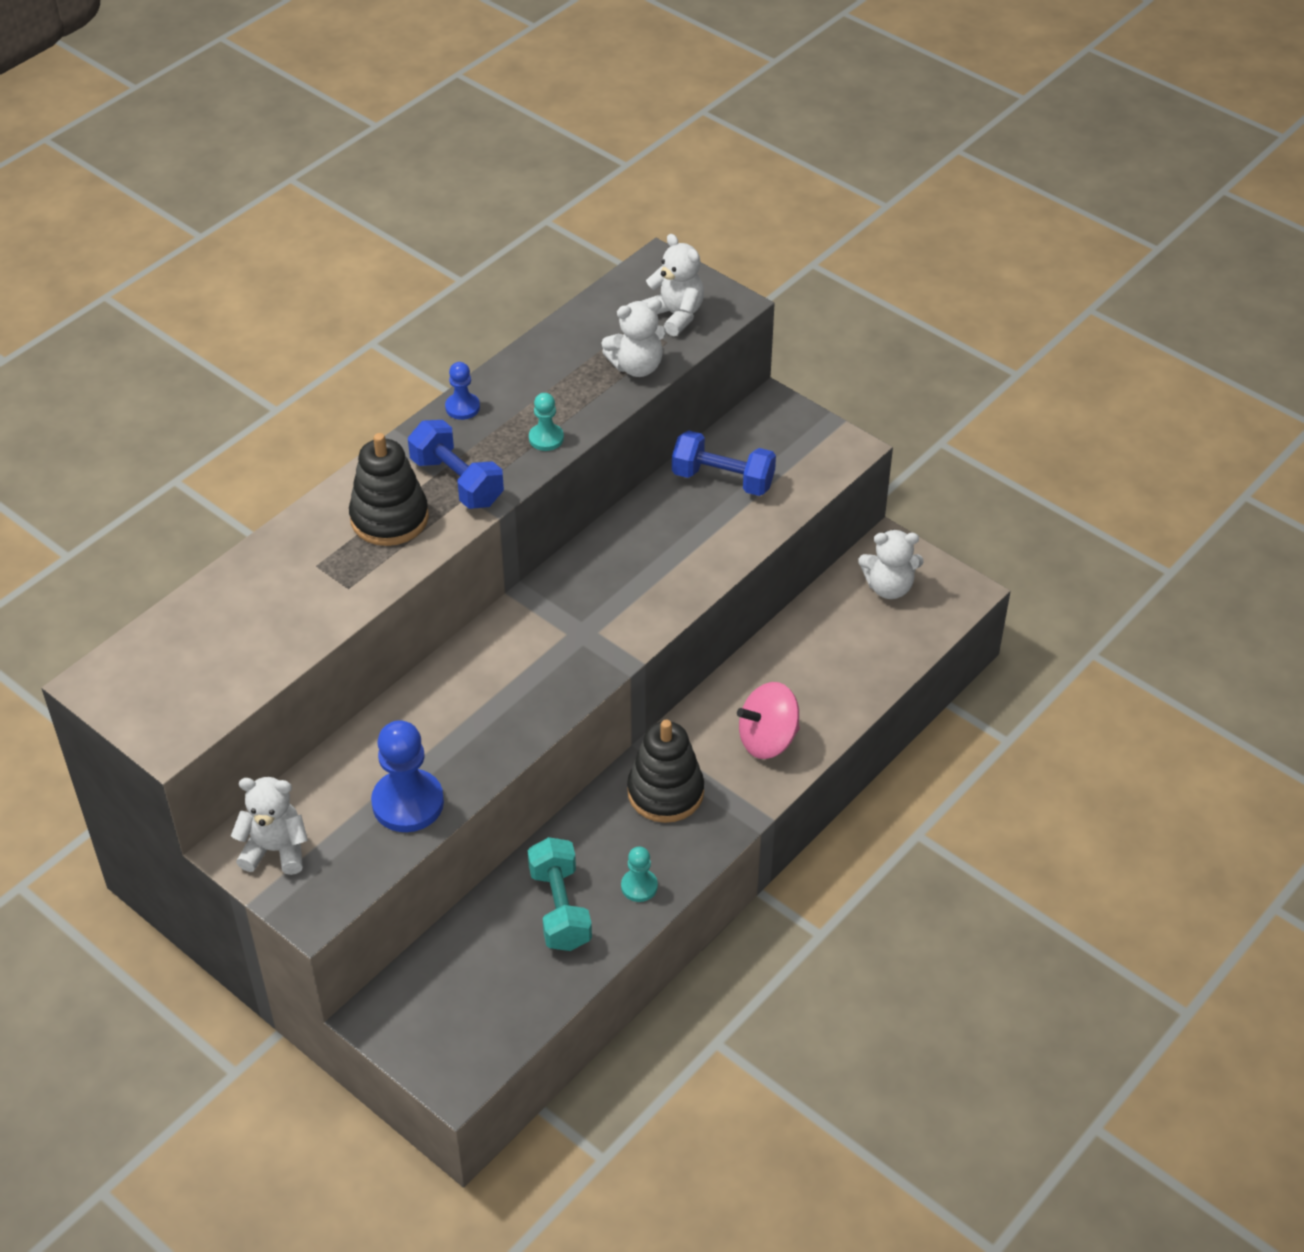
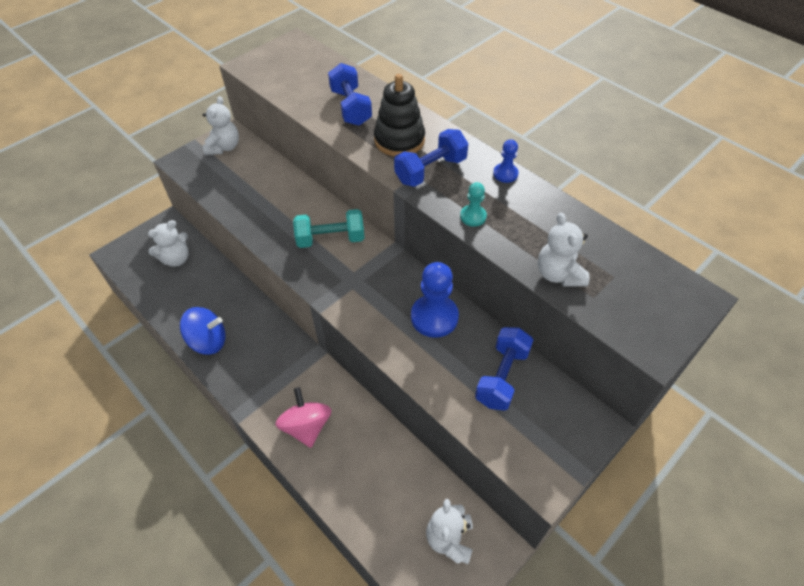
camera: 95 degrees right, 5 degrees up
blue pawn [371,720,444,832] -> blue pawn moved to [411,262,459,338]
turquoise dumbbell [528,837,592,951] -> turquoise dumbbell moved to [293,209,365,248]
turquoise pawn [621,847,658,902] -> blue spinning top [180,307,226,355]
black stacking toy [627,720,704,823] -> none
white teddy bear [642,234,704,336] -> white teddy bear moved to [148,220,189,267]
none -> blue dumbbell [328,63,372,126]

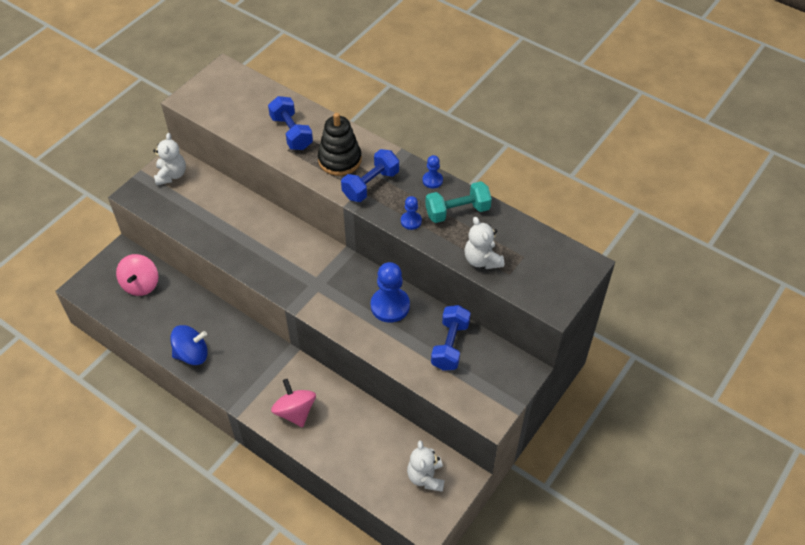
camera: 10 degrees left, 0 degrees up
white teddy bear [148,220,189,267] -> pink spinning top [116,254,158,296]
turquoise dumbbell [293,209,365,248] -> turquoise dumbbell moved to [425,181,492,223]
turquoise pawn [460,182,487,227] -> blue pawn [401,196,422,230]

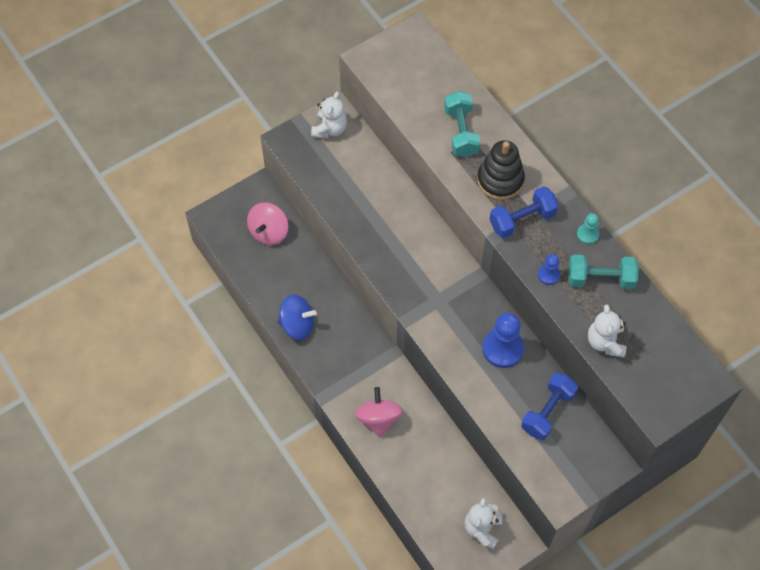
camera: 20 degrees right, 10 degrees up
blue dumbbell [268,96,313,150] -> turquoise dumbbell [444,91,480,157]
blue pawn [423,155,443,188] -> turquoise pawn [577,213,599,244]

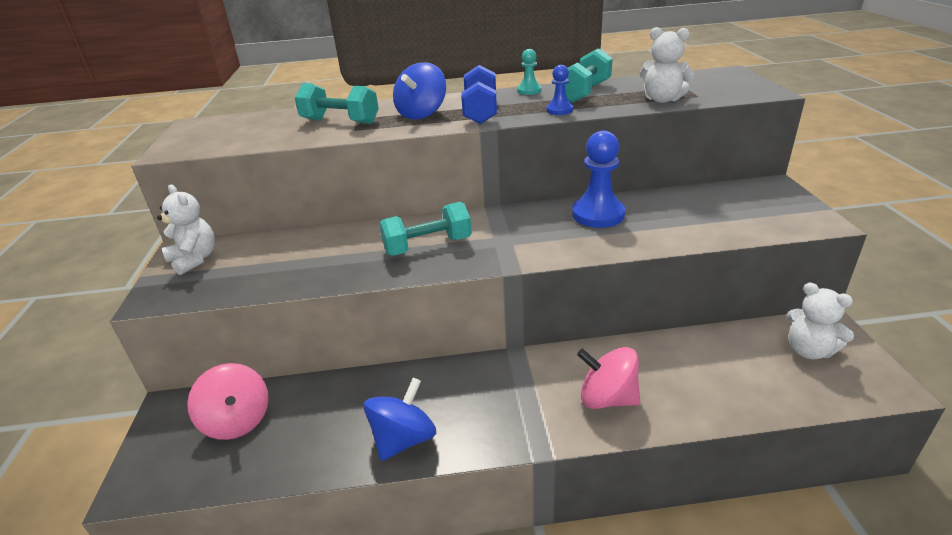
camera: 60 degrees left, 30 degrees down
black stacking toy [477,140,525,200] -> blue spinning top [393,62,446,119]
blue dumbbell [521,372,578,440] -> none
none -> turquoise dumbbell [379,202,472,256]

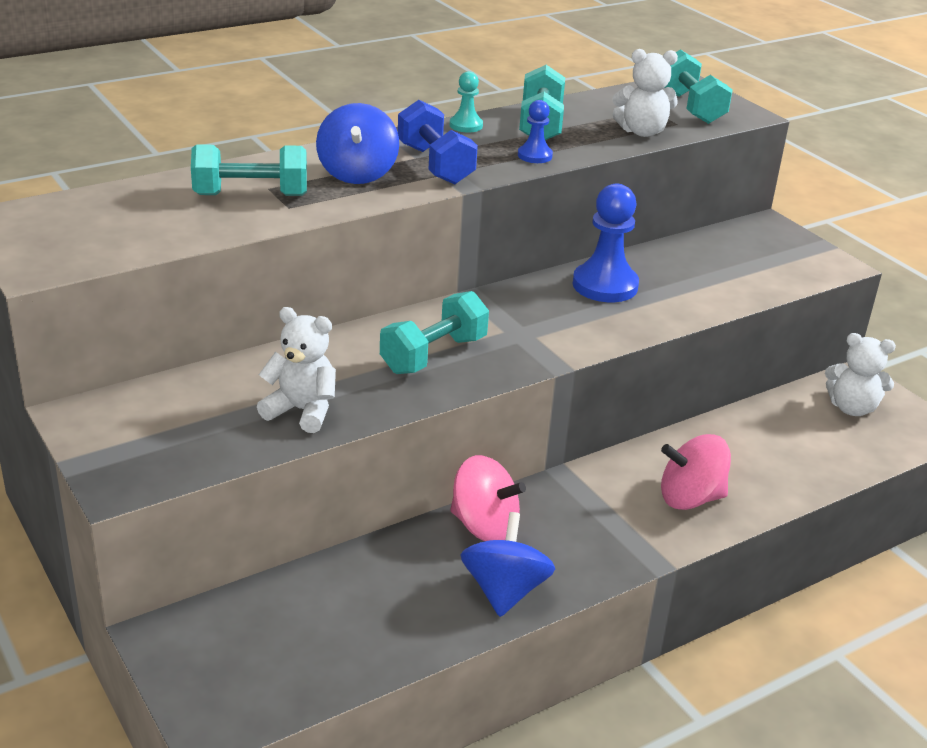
camera: 30 degrees left, 0 degrees up
white teddy bear [157,185,215,275] -> white teddy bear moved to [257,307,336,433]
pink spinning top [187,363,269,440] -> pink spinning top moved to [450,455,526,541]
none -> turquoise dumbbell [665,49,733,124]

